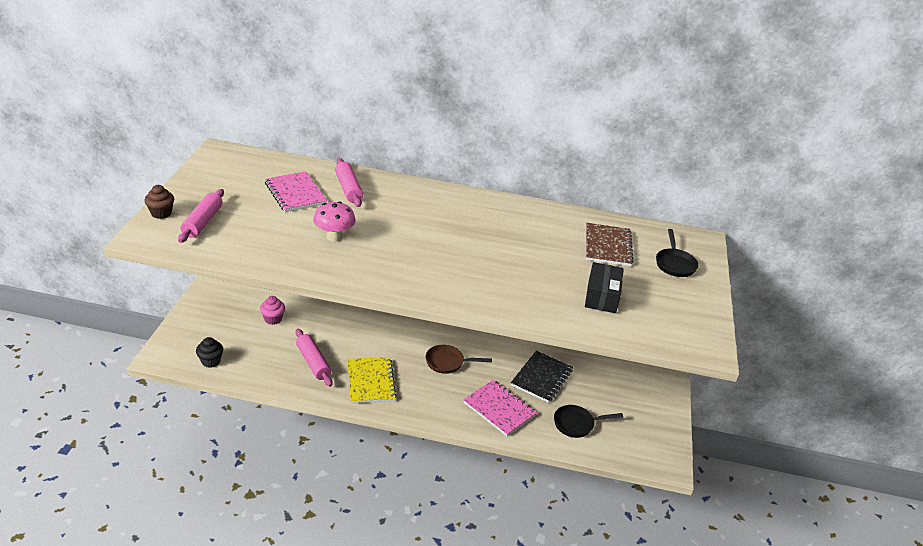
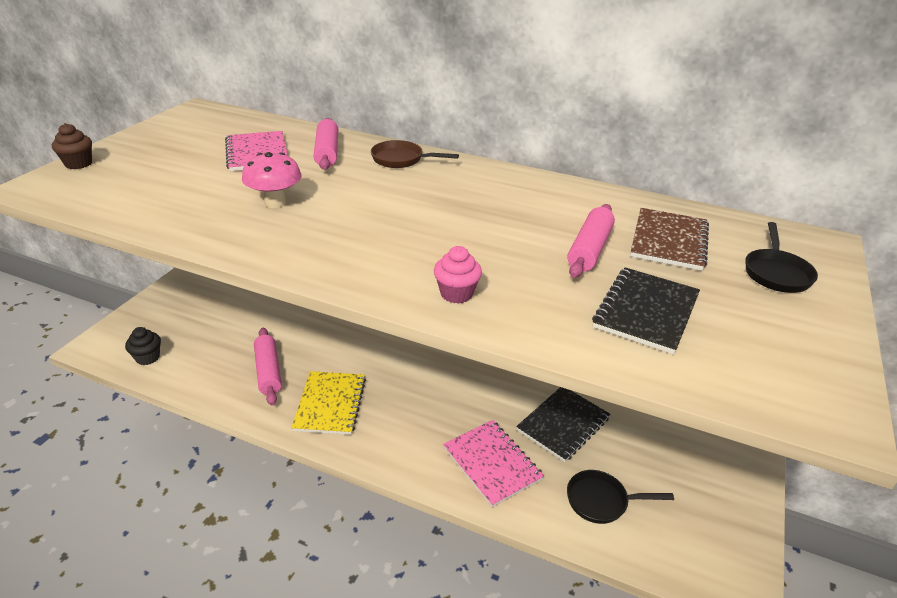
camera: 15 degrees right, 0 degrees up
pink rolling pin [178,189,224,243] -> pink rolling pin moved to [567,204,615,278]
pink cupcake [260,296,285,325] -> pink cupcake moved to [434,246,482,304]
brown pan [426,345,492,374] -> brown pan moved to [371,140,459,168]
black box [585,262,624,313] -> black notebook [592,267,700,354]

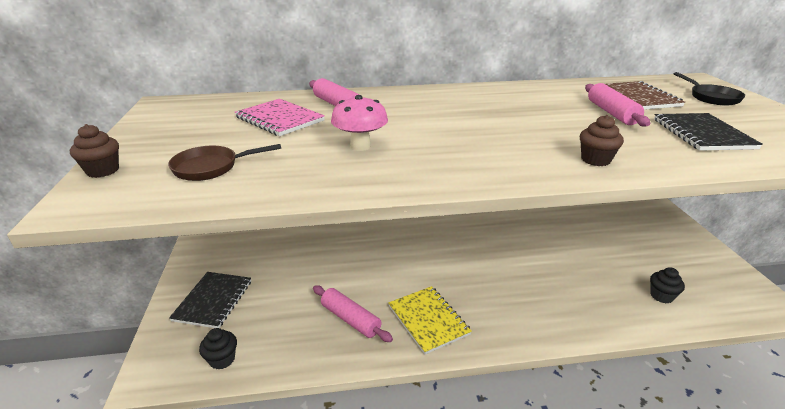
camera: 30 degrees left, 5 degrees down
brown pan [371,140,459,168] -> brown pan moved to [168,144,281,181]
pink cupcake [434,246,482,304] -> brown cupcake [580,115,624,166]
pink notebook [443,420,544,507] -> none
black notebook [516,387,610,462] -> black notebook moved to [169,272,251,328]
black pan [567,470,674,524] -> black cupcake [650,267,685,303]

